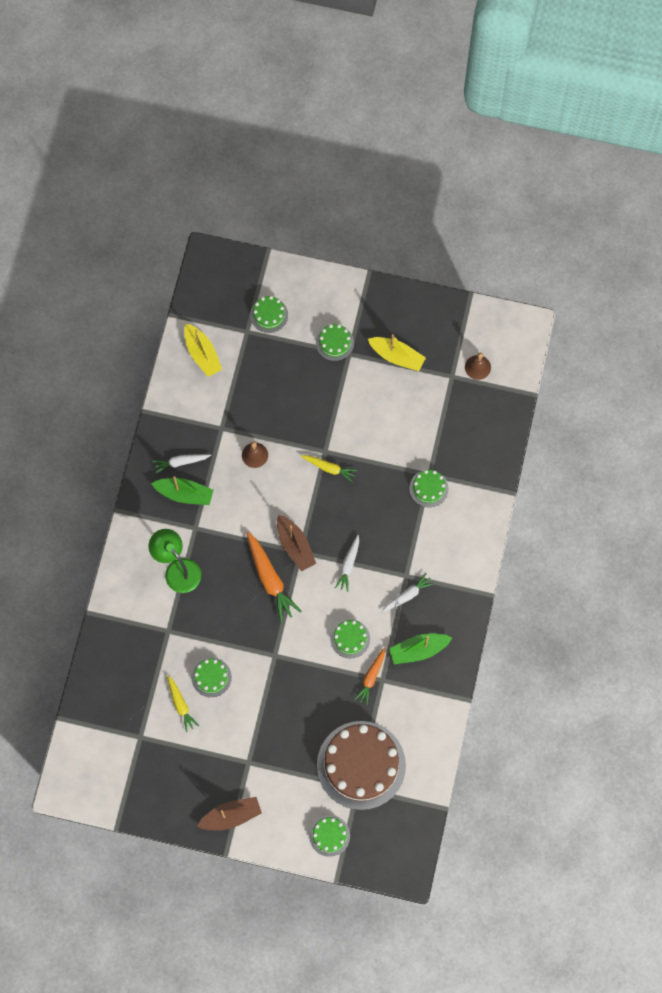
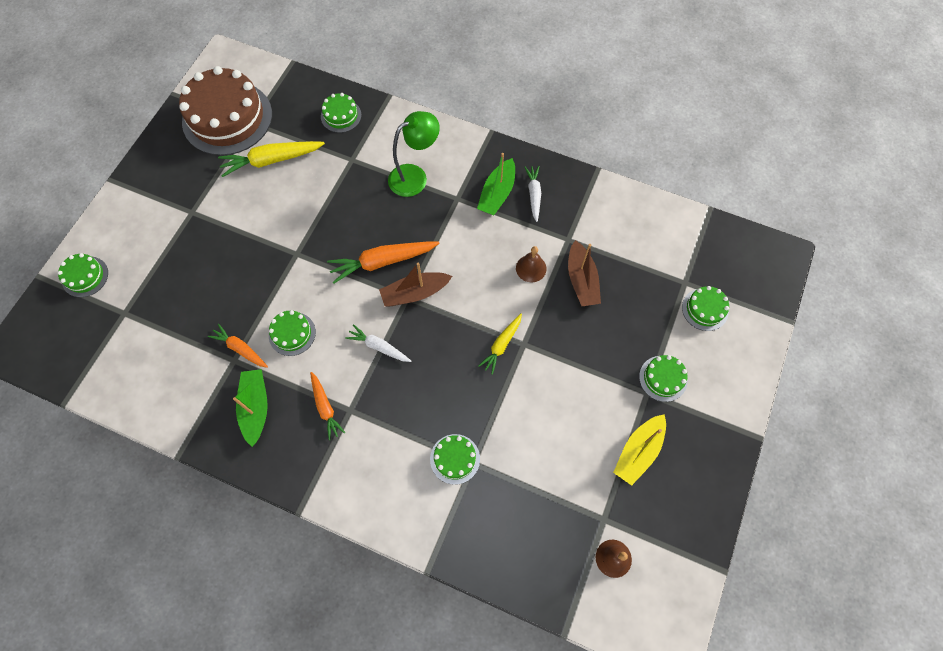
camera: 100 degrees right, 5 degrees down
yellow carrot [167,675,199,732] -> yellow carrot [218,141,325,177], size x1.66
yellow boat [184,323,222,377] -> none
green cake [191,658,232,697] -> green cake moved to [321,93,362,133]
brown boat [197,797,262,830] -> brown boat moved to [568,240,601,306]
brown cake [317,721,406,810] -> brown cake moved to [179,66,272,155]
white carrot [382,573,434,612] -> orange carrot [310,372,346,440]

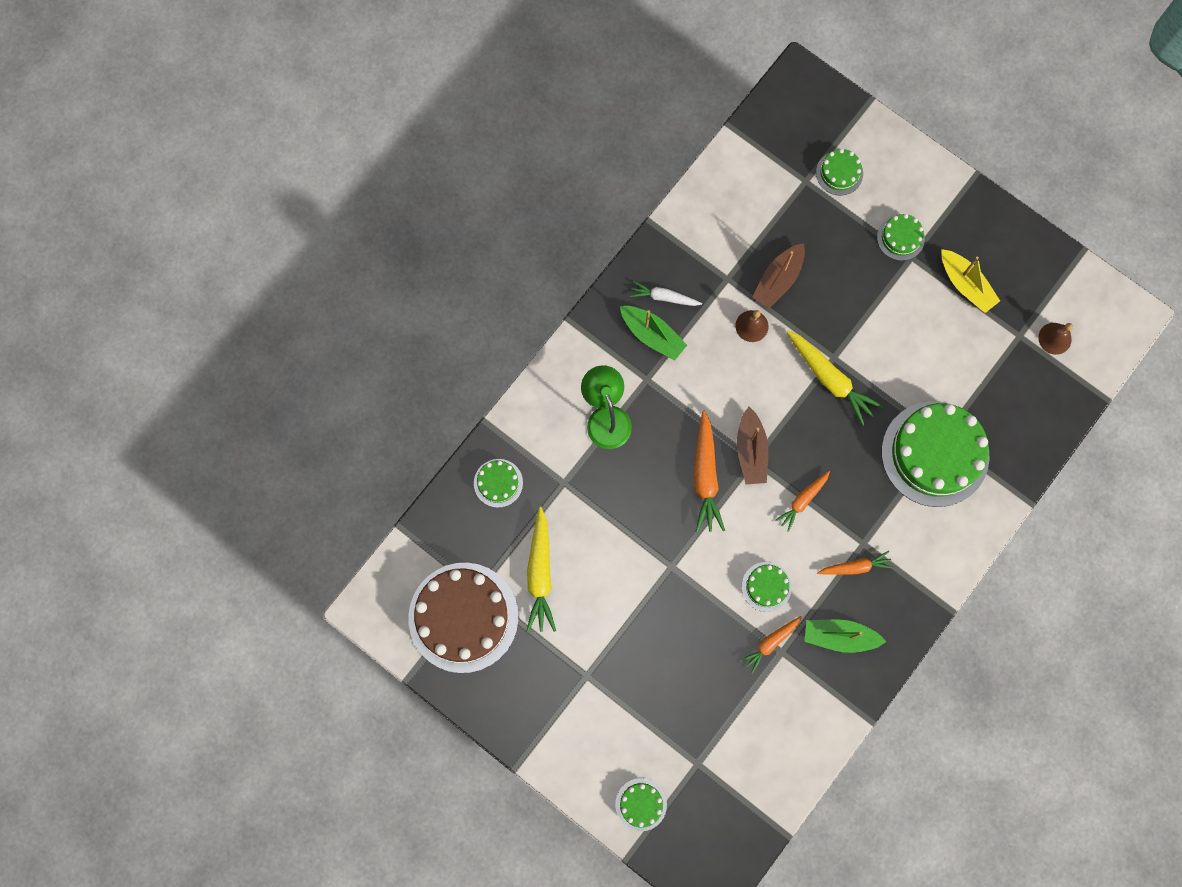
camera: 75 degrees left, 10 degrees up
white carrot [345,324,411,362] -> orange carrot [775,471,830,532]
green cake [430,434,480,485] -> green cake [882,401,990,507], size x2.19
yellow carrot [478,314,522,375] -> yellow carrot [786,330,883,426], size x1.66
brown boat [568,240,601,306] -> brown boat turned 120 degrees clockwise [752,243,805,309]

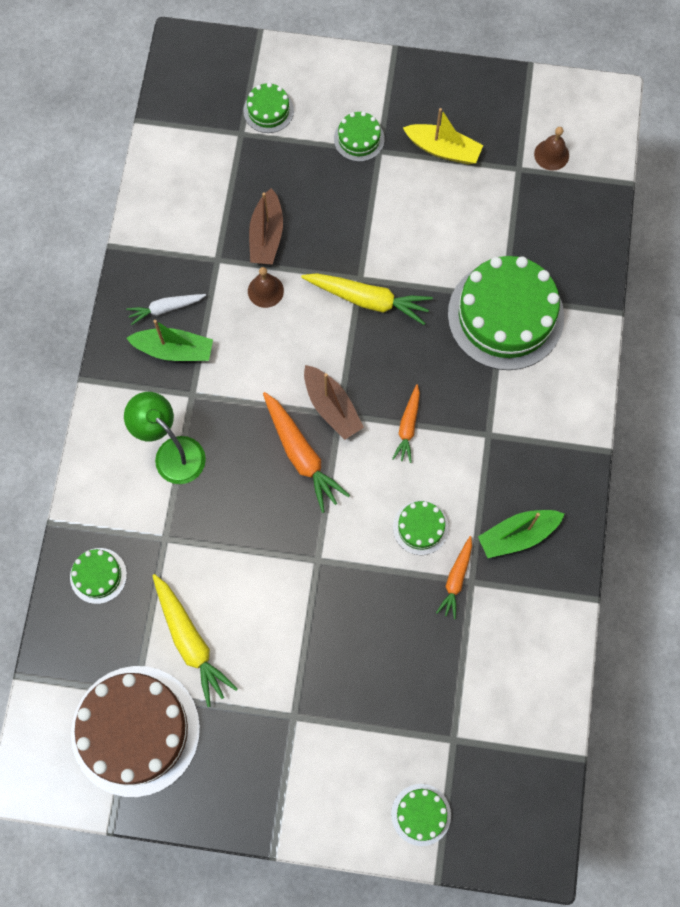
camera: 30 degrees left, 5 degrees down
orange carrot [817,551,893,575] -> none

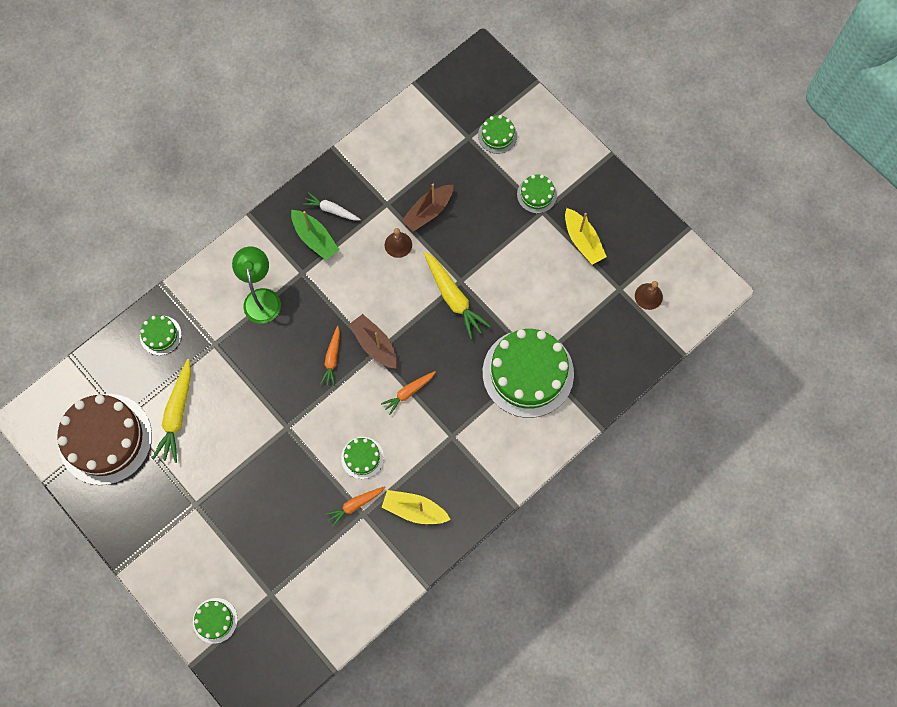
camera: 40 degrees right, 0 degrees up
orange carrot [263,392,350,513] -> orange carrot [320,326,340,386], size x0.60
brown boat [304,365,364,440] -> brown boat turned 135 degrees clockwise [349,314,397,369]
green boat [478,510,565,558] -> yellow boat [382,490,451,524]

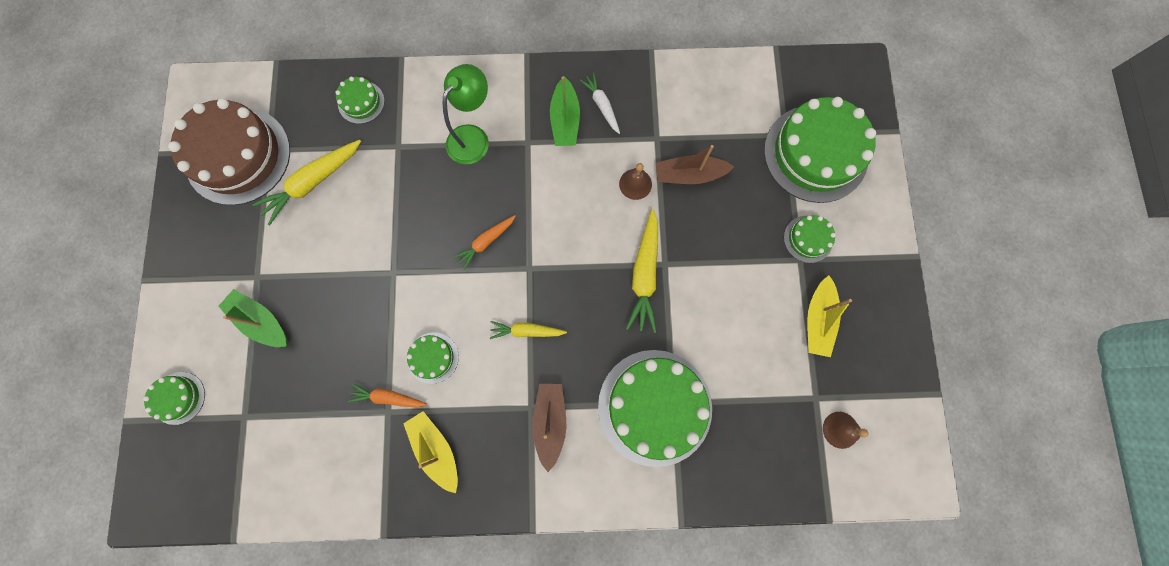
camera: 40 degrees right, 5 degrees up
brown boat [349,314,397,369] -> brown boat moved to [532,384,566,472]
orange carrot [381,371,435,415] -> yellow carrot [490,321,567,339]
green cake [478,115,517,154] -> green cake [764,97,876,203], size x2.19
none -> green boat [218,289,288,347]

